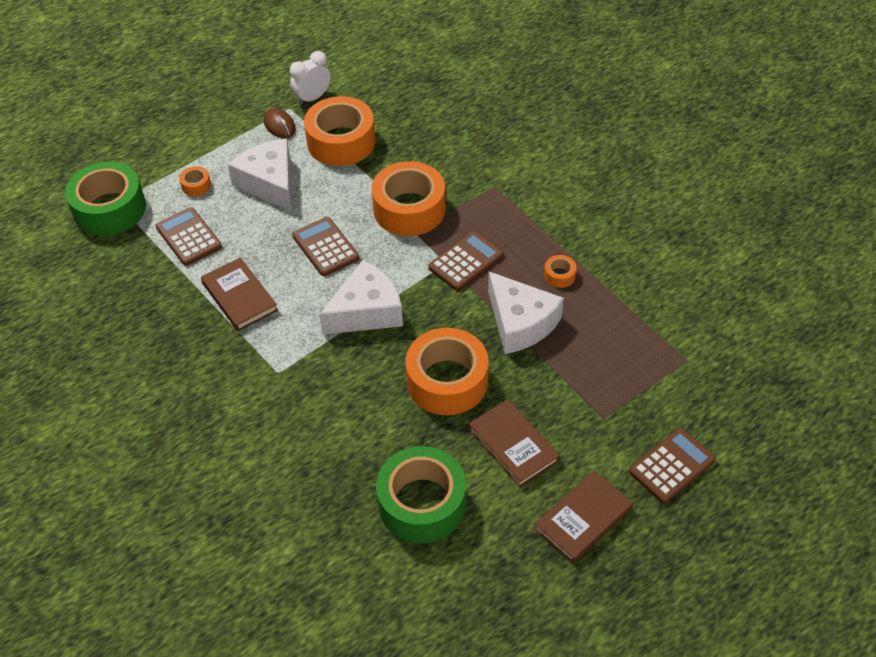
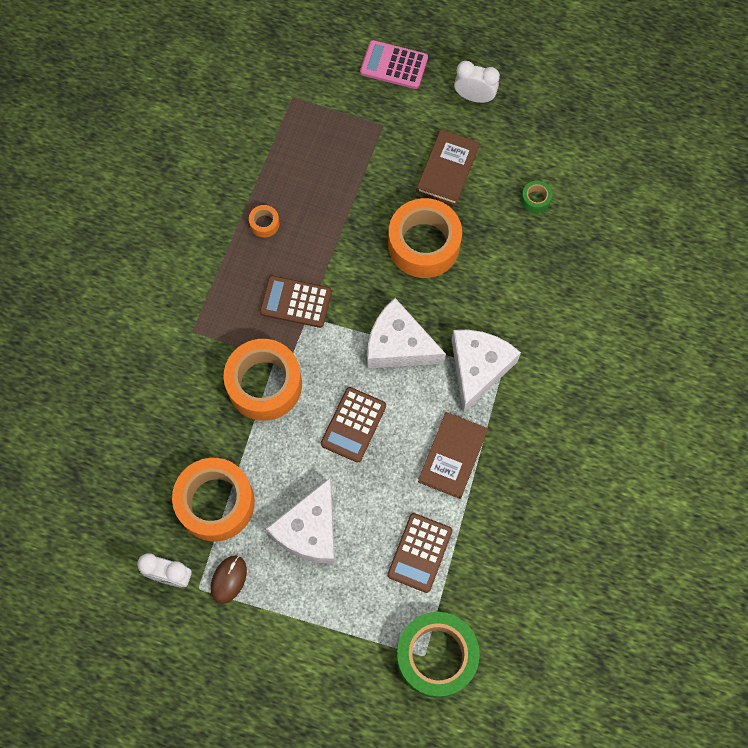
camera: 125 degrees left, 20 degrees up
orange tape [179,166,211,196] -> none
green tape [376,446,466,543] -> green tape [521,181,552,213], size x0.41
white cheese [488,272,564,354] -> white cheese moved to [452,330,521,413]
brown book [534,470,633,564] -> white clock [454,61,500,103]
brown calculator [629,428,716,503] -> pink calculator [360,40,428,89]

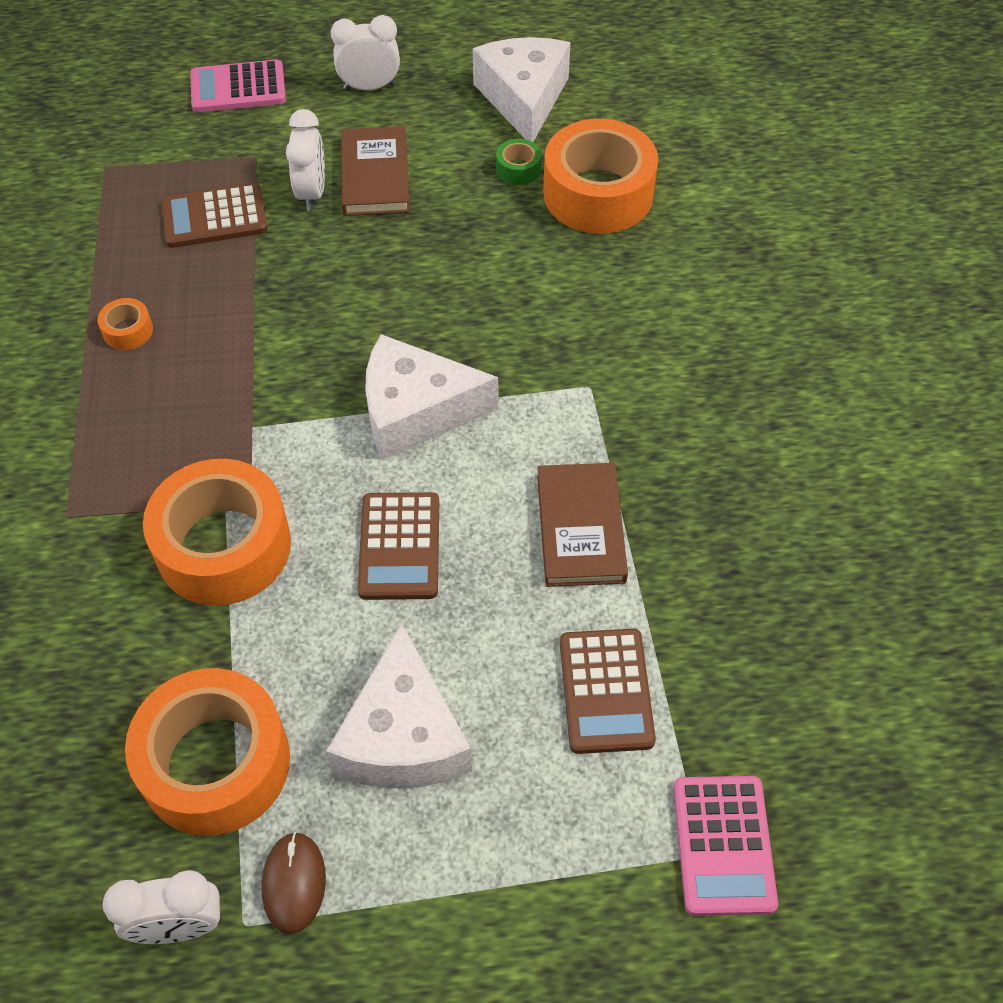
camera: 25 degrees left, 15 degrees down
brown calculator [260,275,332,328] -> brown calculator moved to [161,183,268,248]
orange tape [388,198,462,278] -> orange tape moved to [543,119,658,234]
green tape [396,612,480,698] -> pink calculator [673,776,778,916]
white cheese [452,330,521,413] -> white cheese moved to [473,37,571,142]
none -> white clock [286,109,325,211]

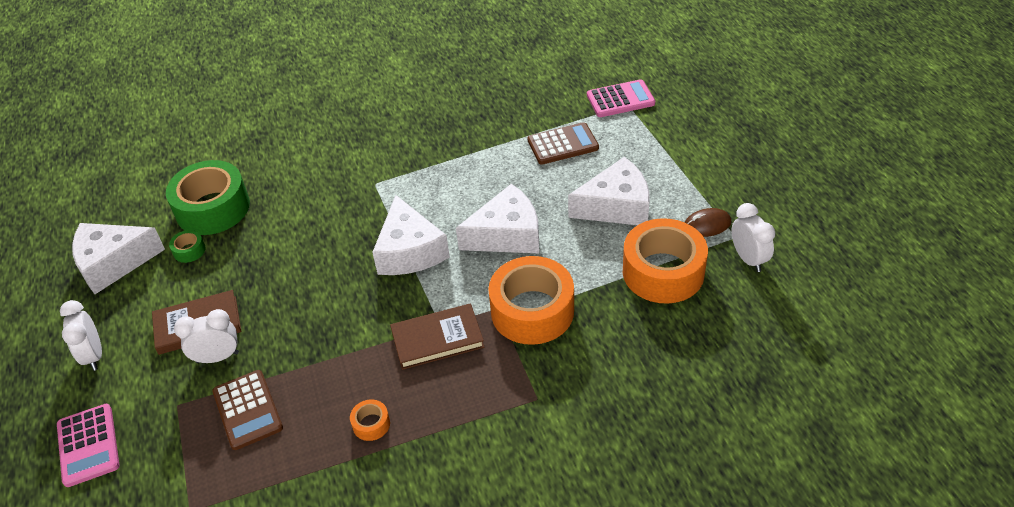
camera: 100 degrees left, 10 degrees down
brown calculator [357,492,439,600] -> white cheese [456,184,539,253]
brown book [537,463,628,587] -> brown book moved to [390,303,485,370]
orange tape [543,119,658,234] -> green tape [166,160,250,235]

